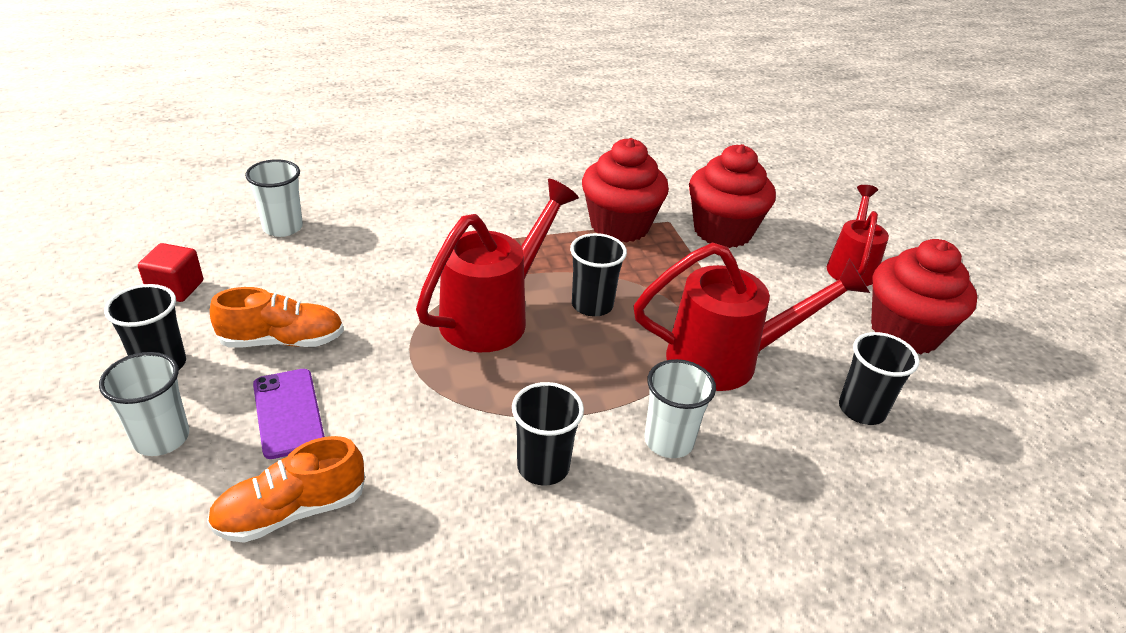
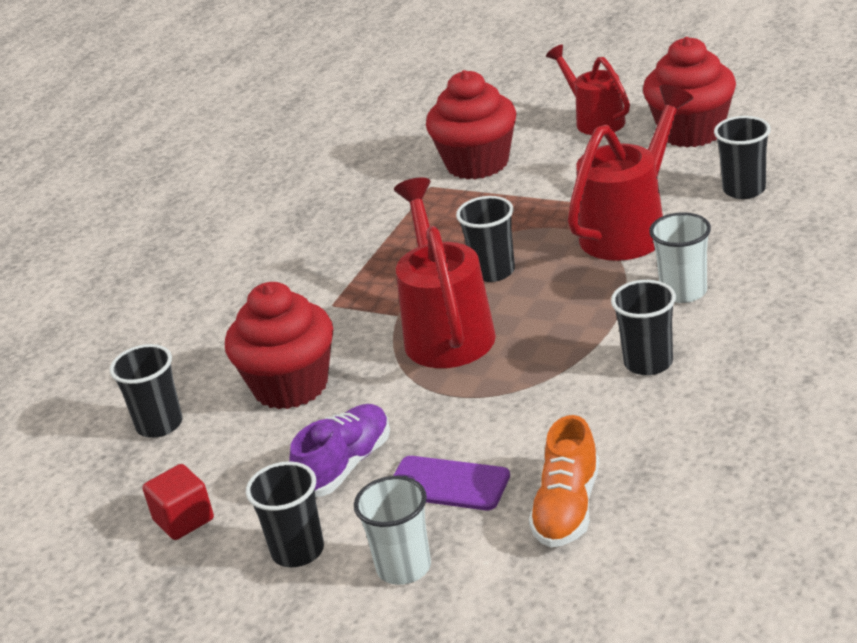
camera: 40 degrees left, 5 degrees down
orange shoe [210,287,344,347] -> purple shoe [289,404,390,497]
white cup [245,159,303,237] -> black cup [110,344,182,438]
red cupcake [582,138,669,243] -> red cupcake moved to [225,282,333,409]

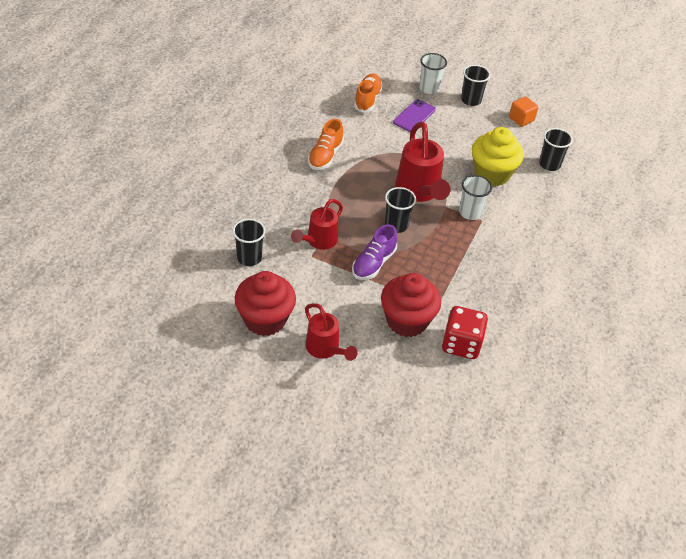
camera: 170 degrees right, 15 degrees up
red cube [142,464,214,540] -> orange cube [509,96,538,127]
red cupcake [225,282,333,409] -> yellow cupcake [472,127,524,186]
purple shoe [289,404,390,497] -> purple shoe moved to [352,224,397,280]
purple phone [393,456,510,510] -> purple phone turned 75 degrees counterclockwise [393,99,436,132]
red watering can [568,85,693,261] -> red watering can [291,199,343,250], size x0.64
black cup [611,280,676,375] -> orange shoe [308,119,344,170]
white cup [649,212,711,303] -> white cup moved to [459,175,492,220]
none -> red dice [442,306,488,359]

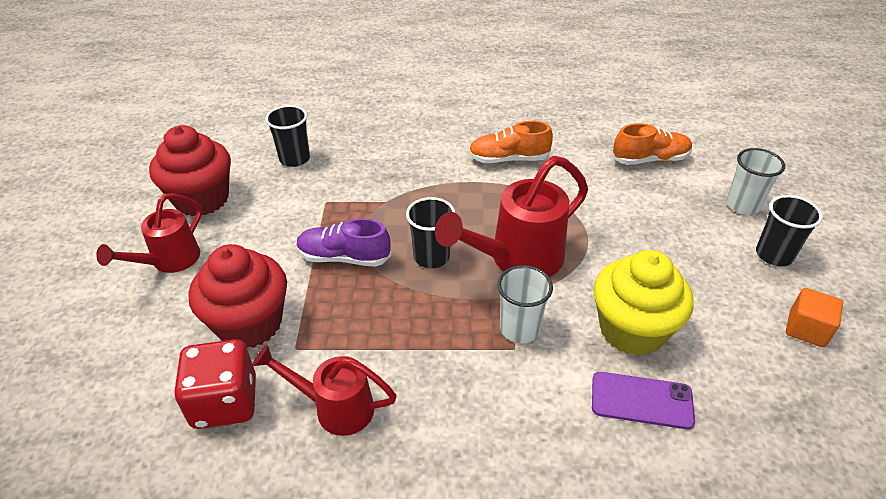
camera: 70 degrees right, 5 degrees down
red watering can [291,199,343,250] -> red watering can moved to [252,344,397,436]
purple phone [393,99,436,132] -> purple phone moved to [592,372,695,429]
black cup [539,128,573,171] -> none

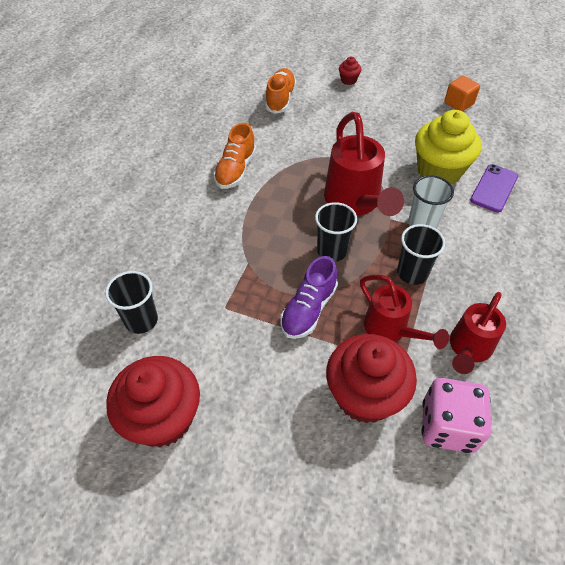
camera: 70 degrees left, 10 degrees up
red watering can [96,193,202,273] -> red watering can moved to [360,275,449,349]
red dice [174,339,256,429] -> pink dice [421,378,491,453]
white cup [726,148,785,215] -> red cupcake [339,57,361,85]
black cup [756,195,823,266] -> black cup moved to [397,224,445,285]

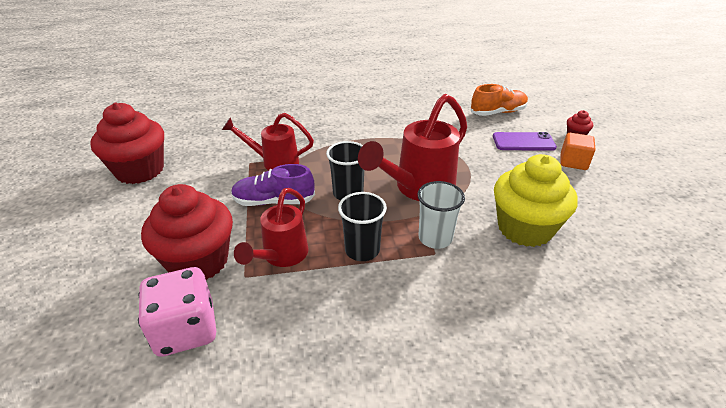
camera: 60 degrees right, 15 degrees down
black cup [105,271,158,334] -> none
orange shoe [214,123,256,189] -> none
orange cube [444,76,480,112] -> orange cube moved to [560,133,595,170]
red watering can [450,292,506,374] -> red watering can moved to [222,113,314,170]
purple phone [470,164,519,213] -> purple phone moved to [493,132,557,151]

